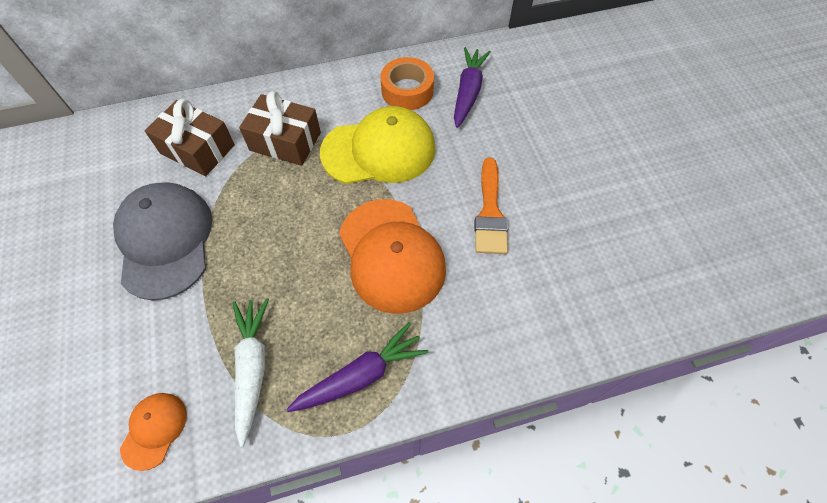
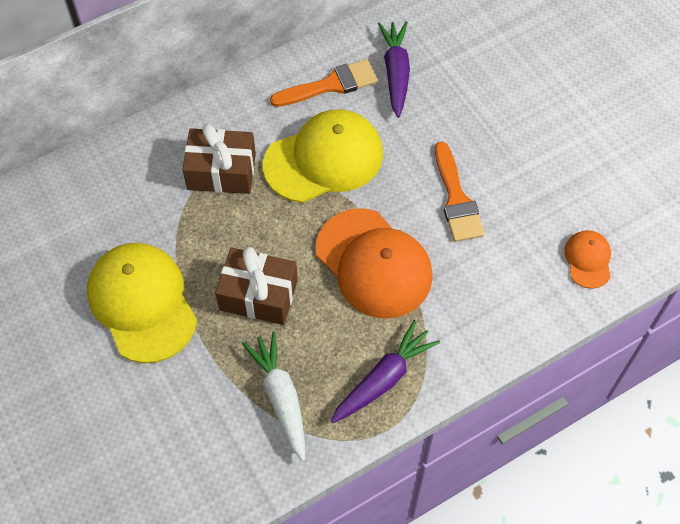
camera: 15 degrees left, 0 degrees up
grey cap [113,182,212,300] -> yellow cap [87,243,197,363]
orange cap [120,393,187,471] -> orange cap moved to [564,230,611,289]
brown gift [145,99,235,176] -> brown gift moved to [215,247,298,325]
orange tape [381,57,434,110] -> orange brush [270,59,378,107]

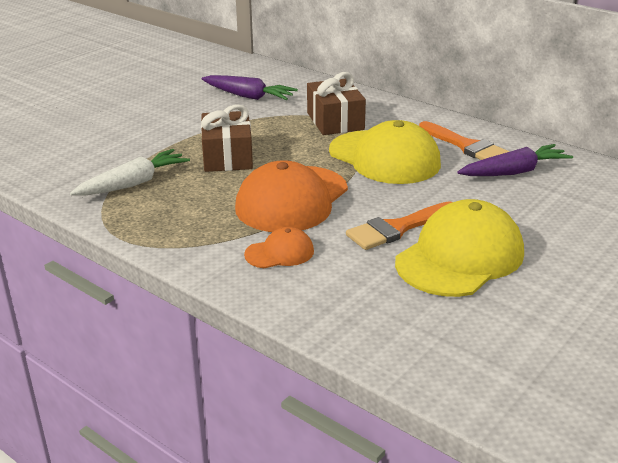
camera: 70 degrees right, 30 degrees down
yellow cap [87,243,197,363] -> yellow cap moved to [395,199,524,297]
purple carrot [330,320,440,424] -> purple carrot moved to [201,75,298,100]
orange cap [564,230,611,289] -> orange cap moved to [244,227,314,268]

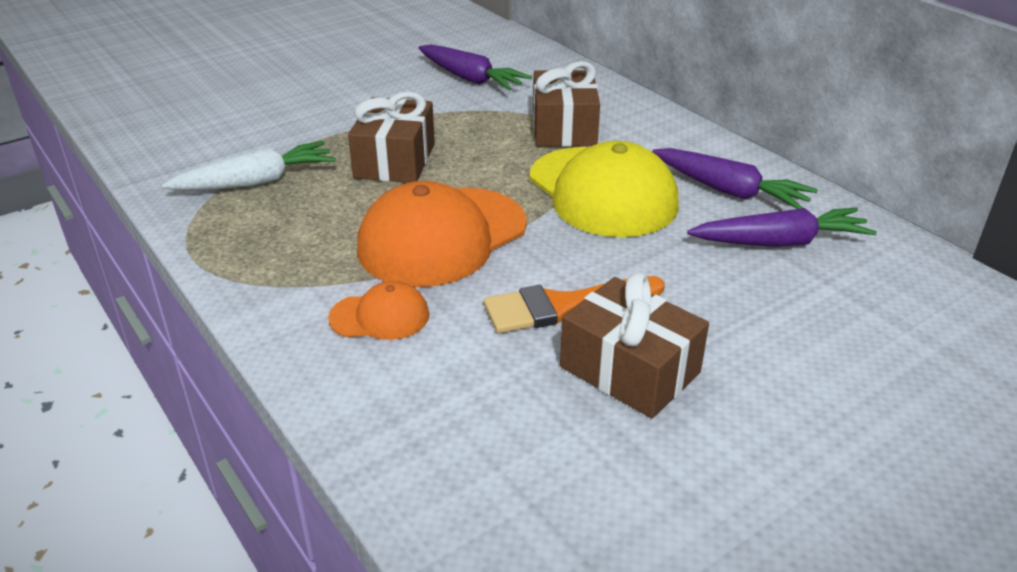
camera: 15 degrees right, 5 degrees up
yellow cap [395,199,524,297] -> brown gift [560,273,709,418]
orange brush [419,121,510,160] -> purple carrot [652,148,818,209]

